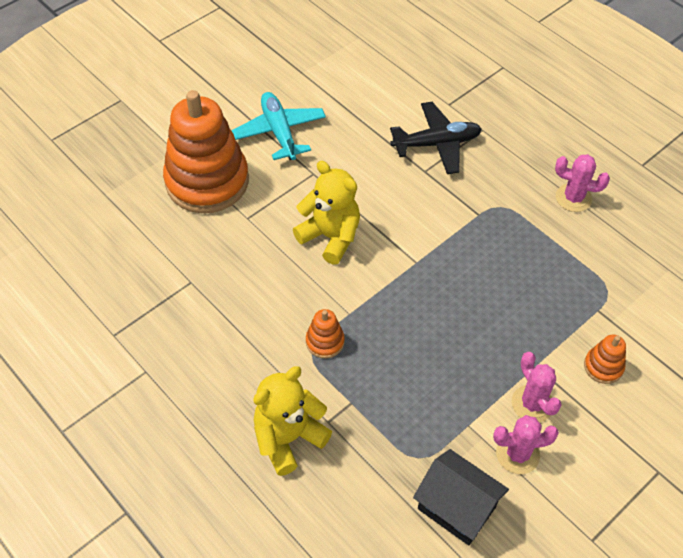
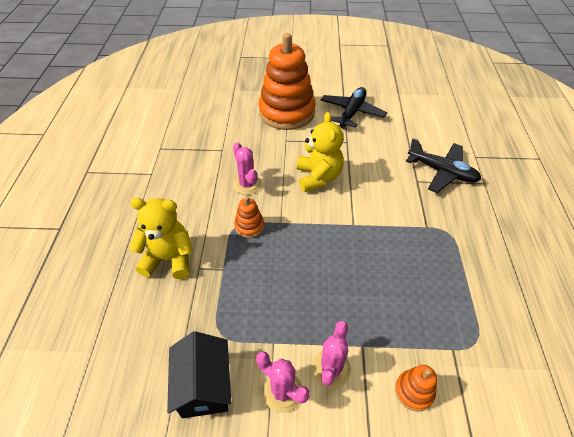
camera: 45 degrees right, 5 degrees down
turquoise plane [231,92,326,160] -> black plane [321,87,387,129]
pink cactus [555,154,610,212] -> pink cactus moved to [233,142,262,195]

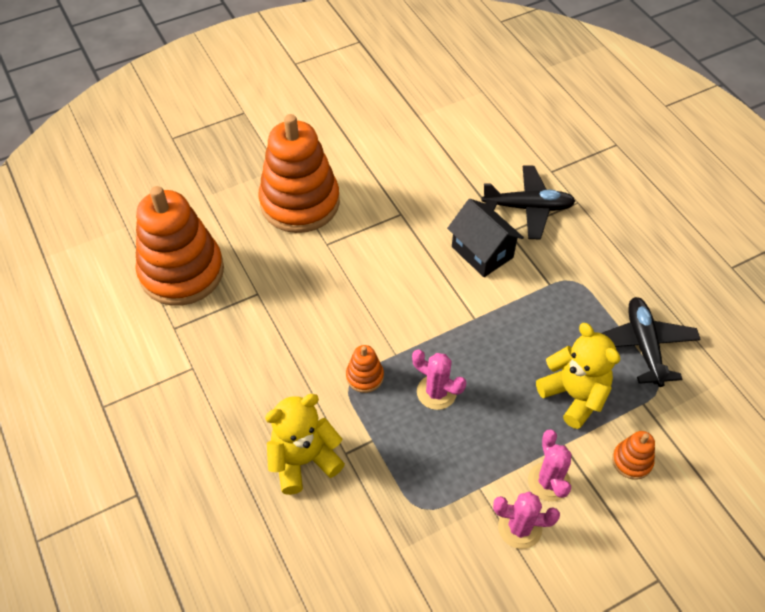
camera: 30 degrees left, 5 degrees up
black house [167,331,231,418] -> black house moved to [447,199,524,277]
pink cactus [233,142,262,195] -> pink cactus moved to [412,350,466,410]
yellow teddy bear [297,112,343,192] -> yellow teddy bear moved to [536,323,620,429]
black plane [321,87,387,129] -> black plane moved to [601,297,701,387]
none -> orange stacking toy [135,186,224,306]

